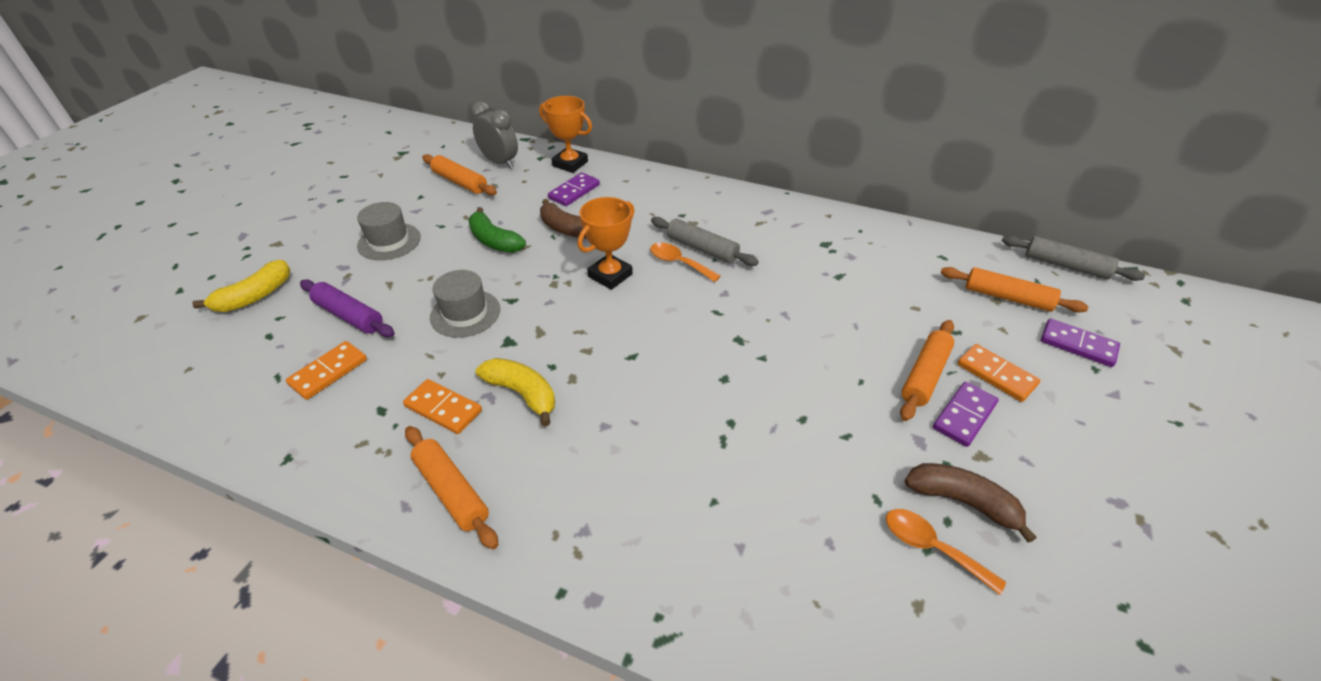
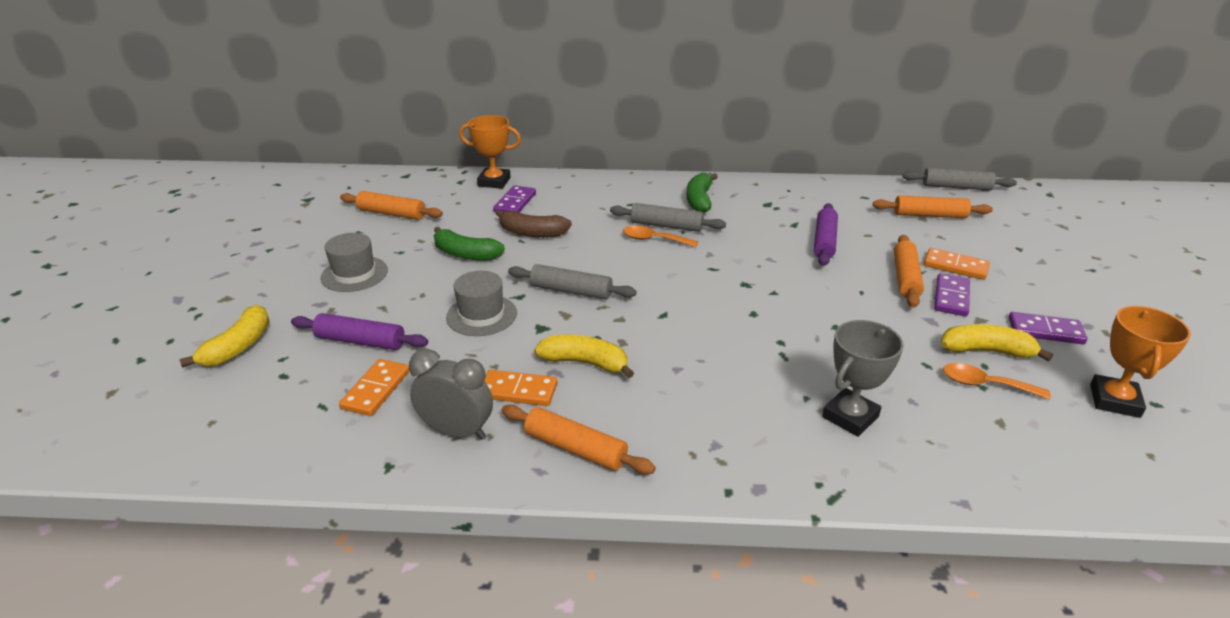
camera: 20 degrees left, 10 degrees down
grey clock [471,101,518,169] -> grey clock moved to [409,349,493,440]
orange trophy [577,197,634,290] -> orange trophy moved to [1090,306,1191,418]
brown banana [905,463,1037,543] -> yellow banana [941,324,1053,361]
purple domino [1041,319,1120,367] -> purple domino moved to [1009,312,1087,344]
none -> grey rolling pin [508,264,637,300]
none -> green banana [686,173,718,213]
none -> purple rolling pin [814,203,838,266]
none -> grey trophy [822,320,904,437]

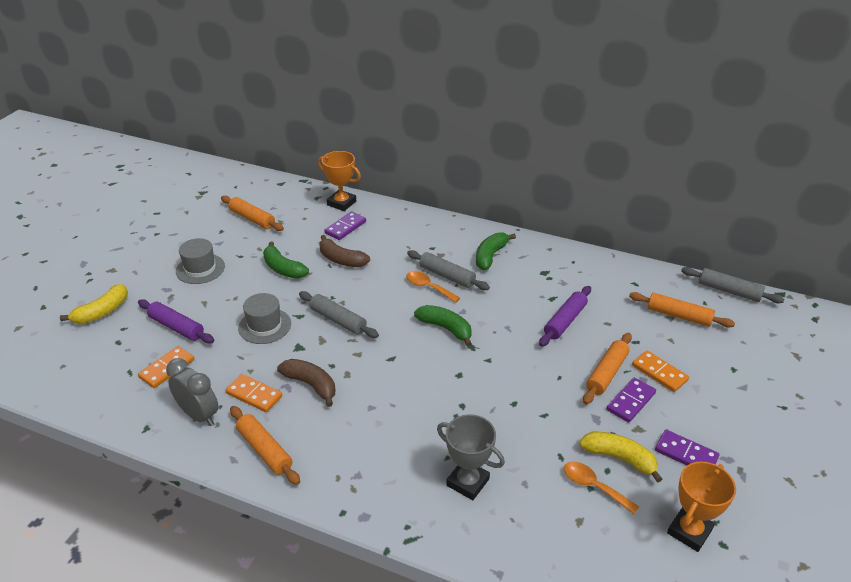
camera: 20 degrees right, 5 degrees up
yellow banana [534,335,634,378] -> brown banana [277,359,335,407]
grey trophy [822,320,904,437] -> grey trophy turned 60 degrees clockwise [437,414,505,500]
none -> green banana [414,305,472,346]

